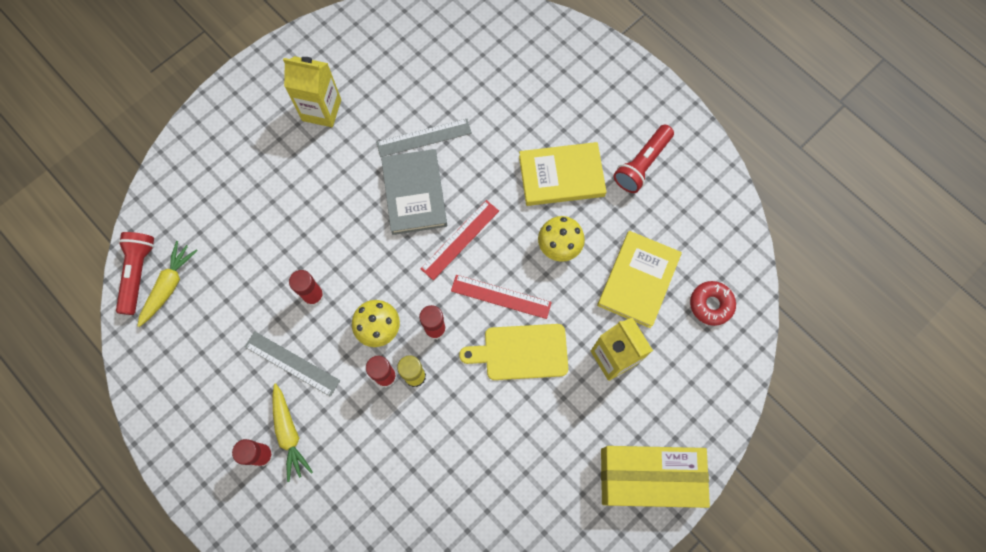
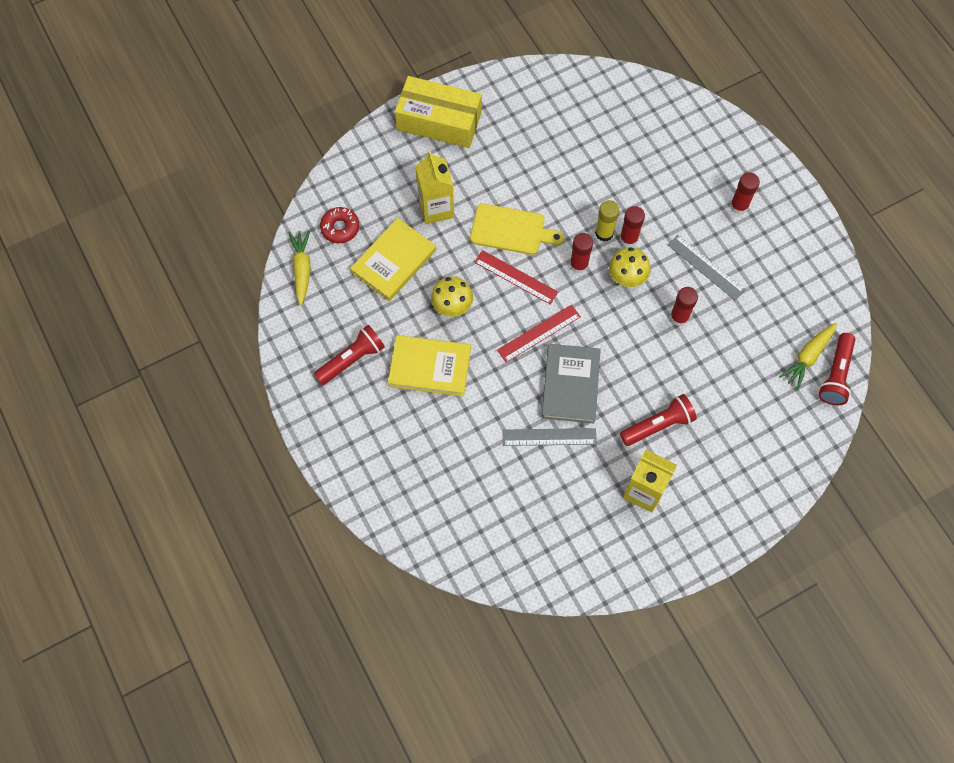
camera: 165 degrees left, 5 degrees down
yellow carrot [273,383,313,482] -> yellow carrot moved to [288,230,311,306]
none -> red flashlight [620,394,697,446]

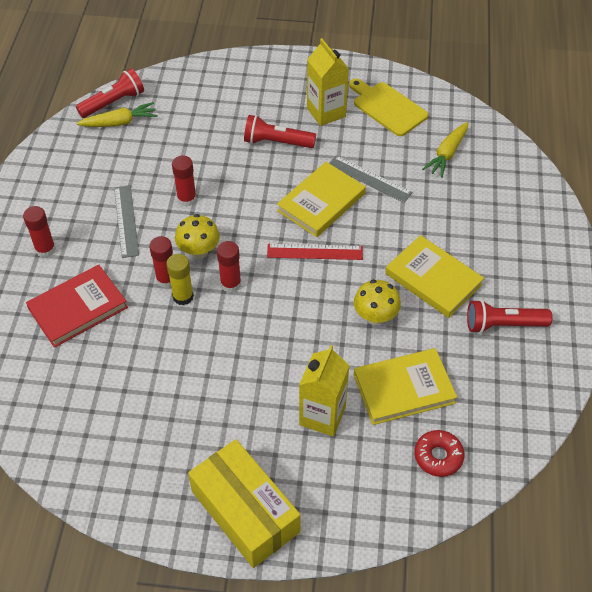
camera: 145 degrees left, 15 degrees down
yellow carrot [288,230,311,306] -> yellow carrot moved to [422,122,468,178]
yellow cutting board [470,204,564,255] -> yellow cutting board moved to [349,79,428,136]
red ruler [474,250,558,304] -> none
grey book [541,344,601,423] -> yellow book [277,162,366,237]
none -> red book [26,265,128,348]

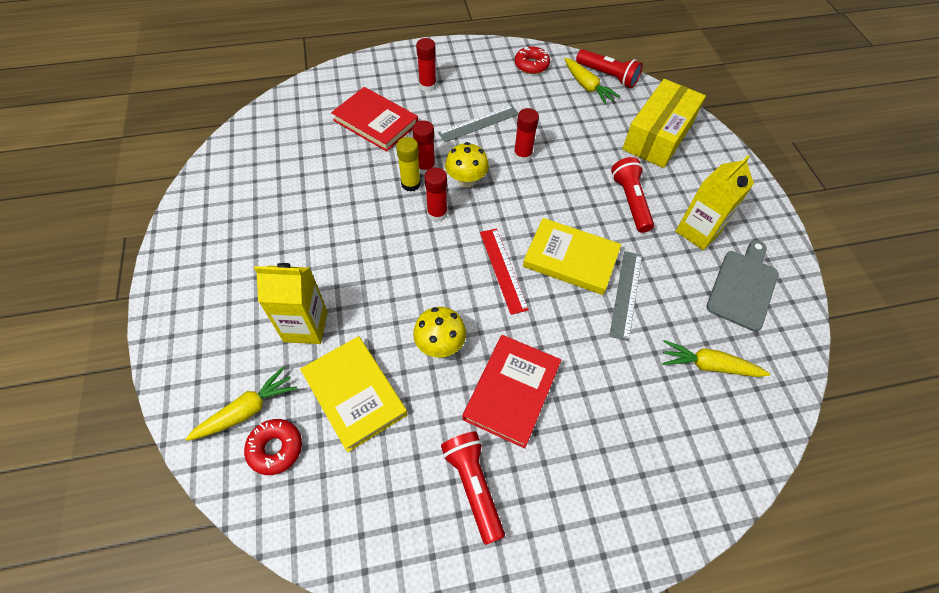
camera: 70 degrees right, 5 degrees up
yellow box [188,439,301,568] -> yellow box moved to [622,79,706,168]
yellow cutting board [349,79,428,136] -> grey cutting board [706,240,778,332]
yellow book [385,235,484,318] -> red book [463,335,561,448]
none -> yellow carrot [185,366,297,441]
none -> red donut [515,46,550,74]

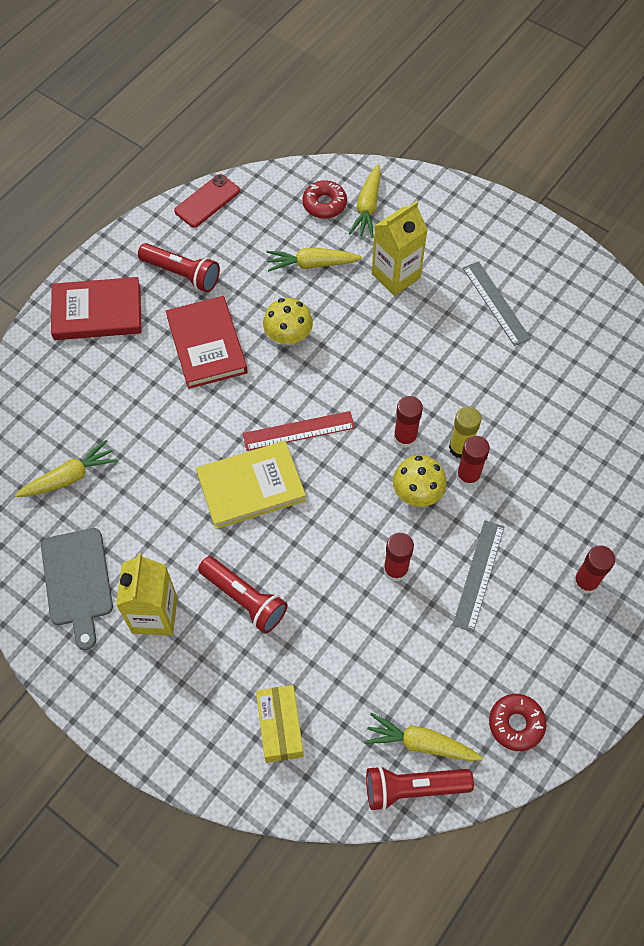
camera: 140 degrees right, 5 degrees up
yellow book [300,336,408,452] -> yellow carrot [267,248,362,272]
red book [331,87,418,152] -> red book moved to [51,277,142,340]
red ruler [480,228,529,315] -> red ruler turned 45 degrees counterclockwise [243,411,355,451]
grey ruler [609,251,642,341] -> grey ruler moved to [463,261,531,346]
yellow box [622,79,706,168] -> yellow box [256,685,304,763], size x0.58
none -> red phone [174,174,240,228]

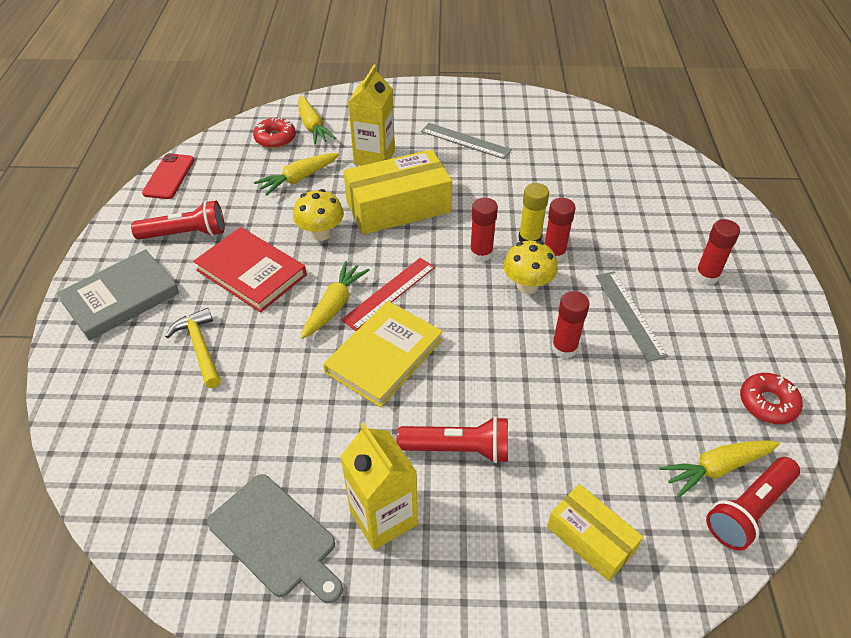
camera: 35 degrees left, 15 degrees down
yellow carrot [15,440,118,497] -> yellow carrot moved to [301,261,370,339]
red book [51,277,142,340] -> grey book [57,249,179,341]
none -> yellow hammer [165,308,221,388]
none -> yellow box [343,149,452,235]

